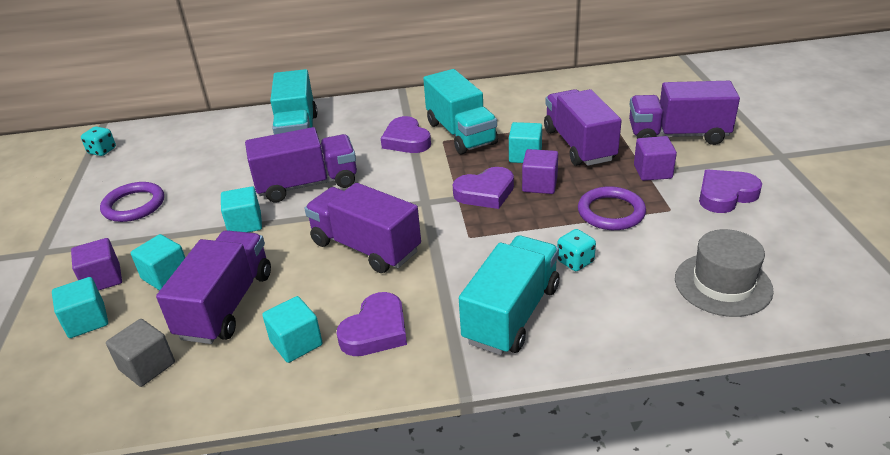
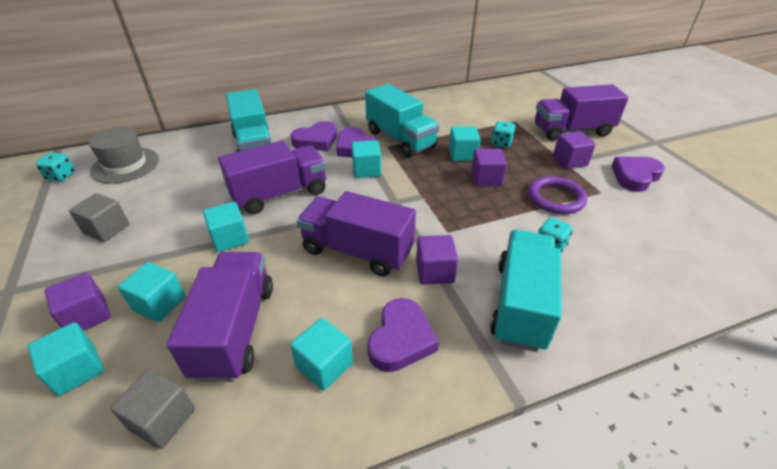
camera: 15 degrees left, 5 degrees up
purple ring [100,182,164,222] -> grey cube [69,193,129,242]
purple heart [453,167,514,209] -> purple heart moved to [290,121,337,151]
purple truck [544,89,622,166] -> turquoise dice [491,121,516,148]
grey hat [675,229,774,317] -> grey hat moved to [89,127,159,184]
none -> turquoise cube [352,140,381,178]
none -> purple cube [416,235,458,285]

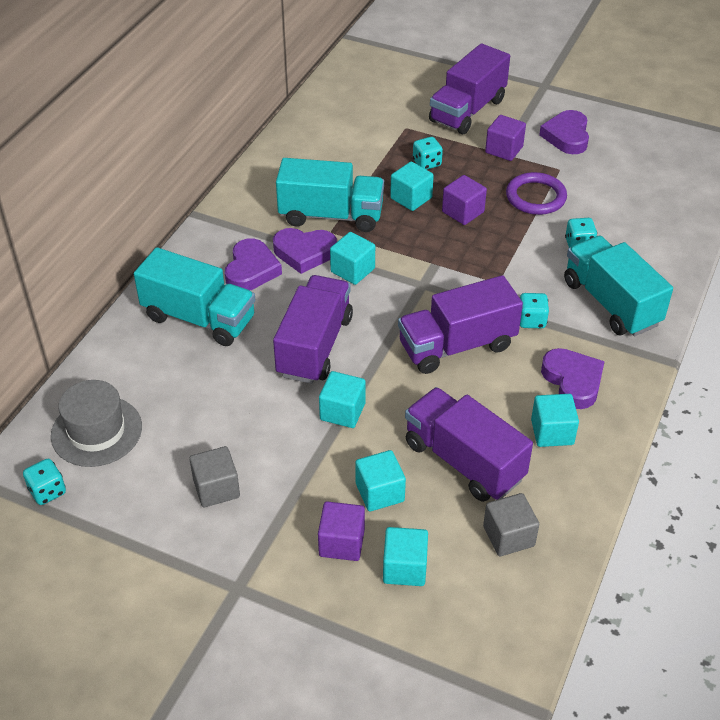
camera: 45 degrees left, 5 degrees up
purple cube [416,235,458,285] -> turquoise dice [520,293,549,328]

